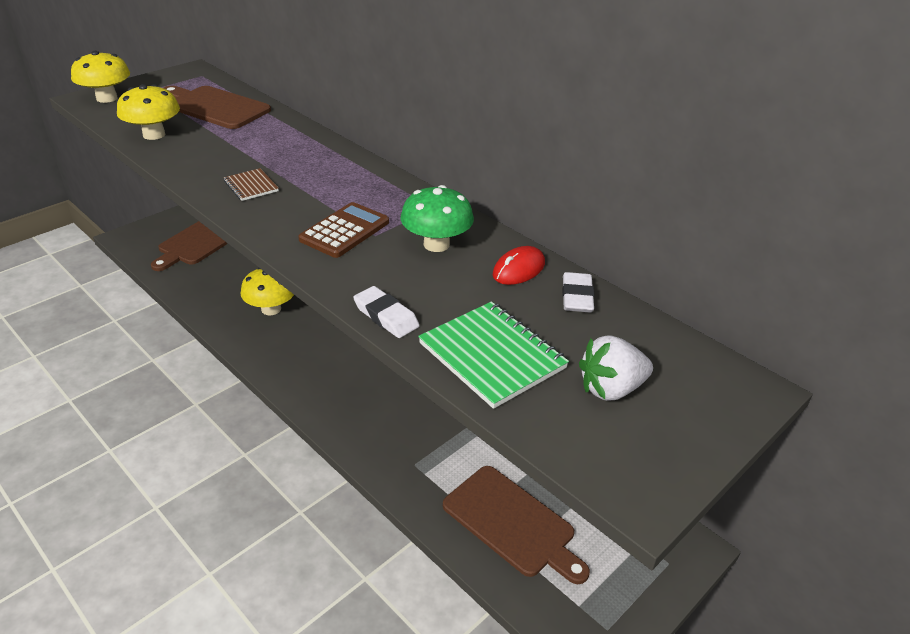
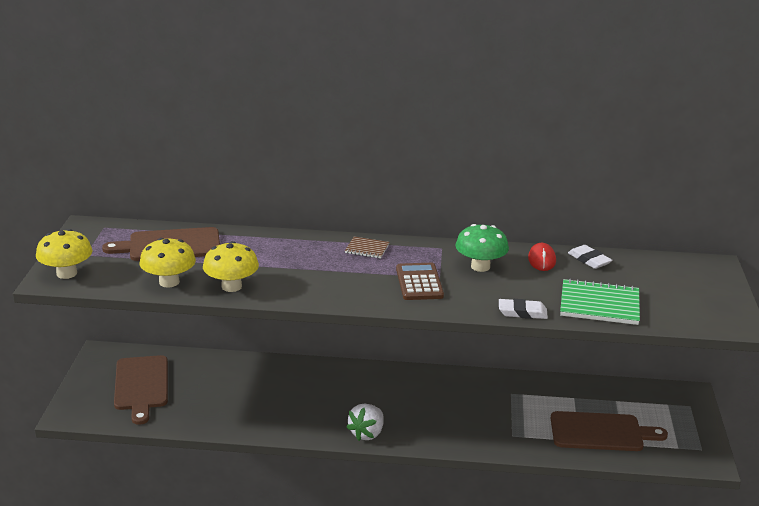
camera: 40 degrees left, 10 degrees down
brown notebook [224,168,279,201] -> brown notebook moved to [345,237,389,258]
yellow mushroom [240,268,294,315] -> yellow mushroom moved to [203,241,259,292]
white strawberry [579,335,653,401] -> white strawberry moved to [346,404,384,441]

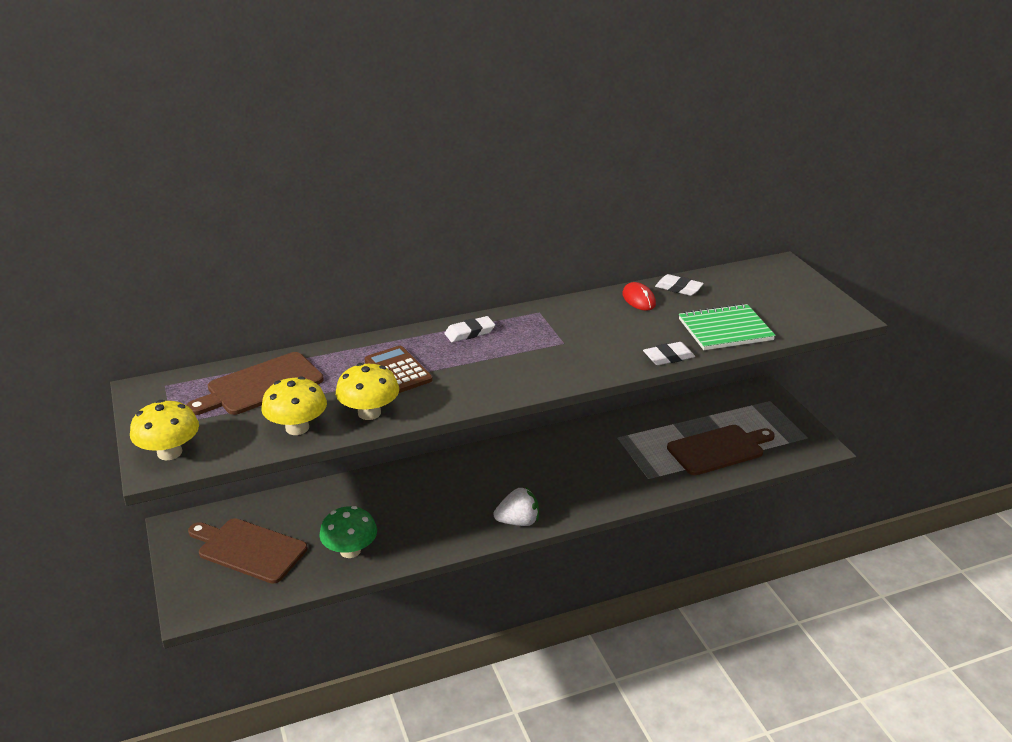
camera: 25 degrees left, 5 degrees up
brown cutting board [114,355,168,425] -> brown cutting board turned 150 degrees clockwise [188,518,308,584]
brown notebook [345,237,389,258] -> white eraser [444,316,495,342]
white strawberry [346,404,384,441] -> white strawberry turned 105 degrees counterclockwise [494,487,539,526]
brown calculator [396,263,444,300] -> brown calculator moved to [364,346,433,393]
green mushroom [455,224,509,272] -> green mushroom moved to [319,506,377,558]

